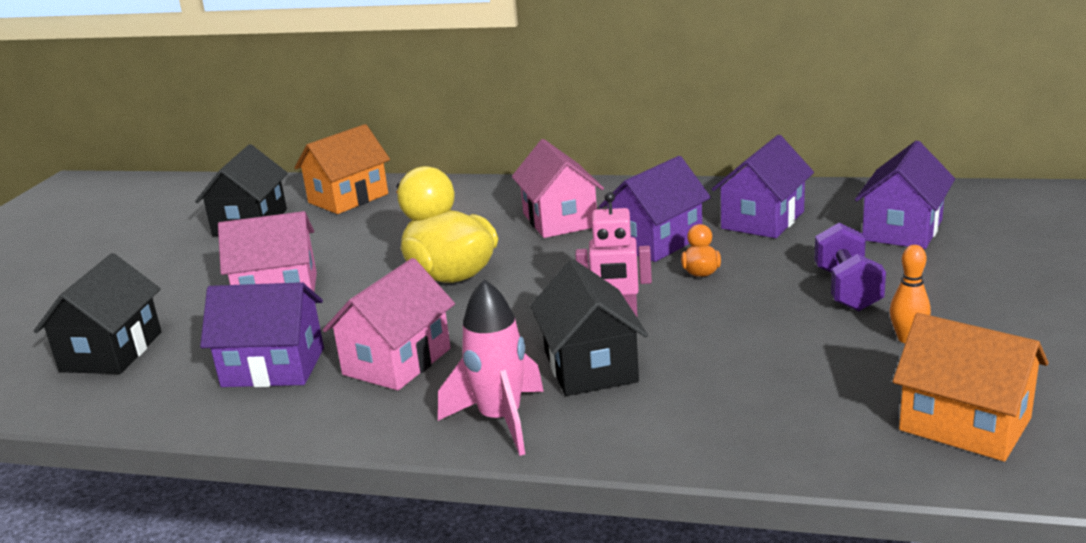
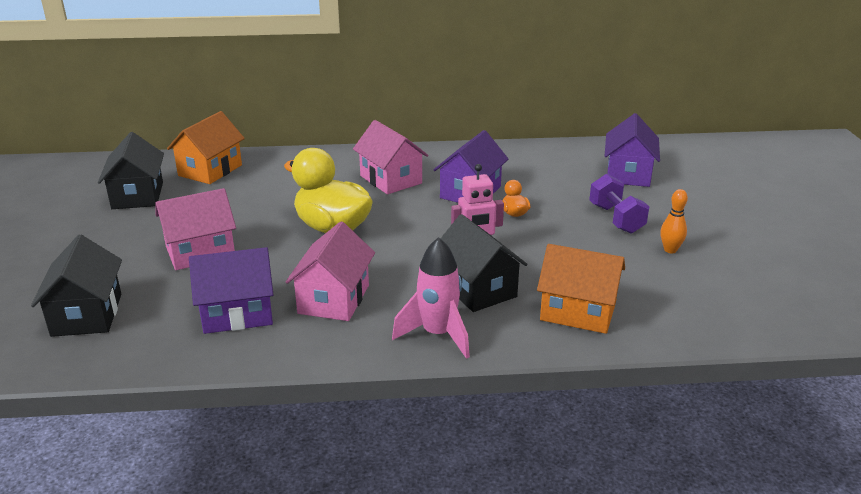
camera: 20 degrees left, 5 degrees up
purple house [712,135,814,238] -> none
orange house [893,313,1048,462] -> orange house moved to [537,244,625,334]

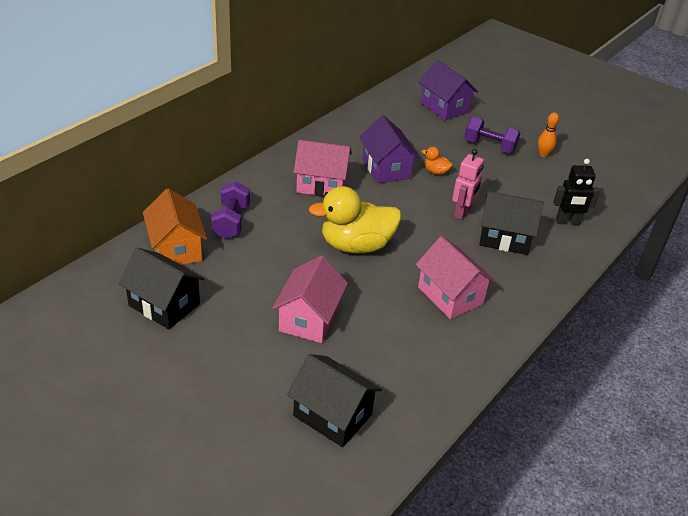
camera: 50 degrees left, 10 degrees up
purple house [189,247,273,334] -> none
pink rocket [392,237,470,359] -> none
orange house [537,244,625,334] -> black robot [553,159,600,225]
none -> purple dumbbell [211,181,250,239]

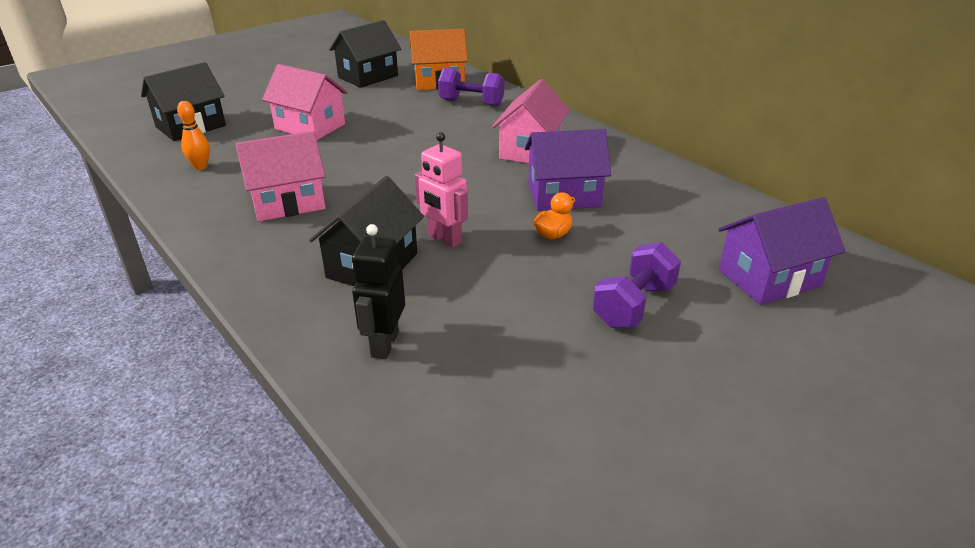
camera: 105 degrees right, 5 degrees down
yellow duck [309,186,401,253] -> none
orange bowling pin [538,113,559,157] -> orange bowling pin moved to [177,101,210,170]

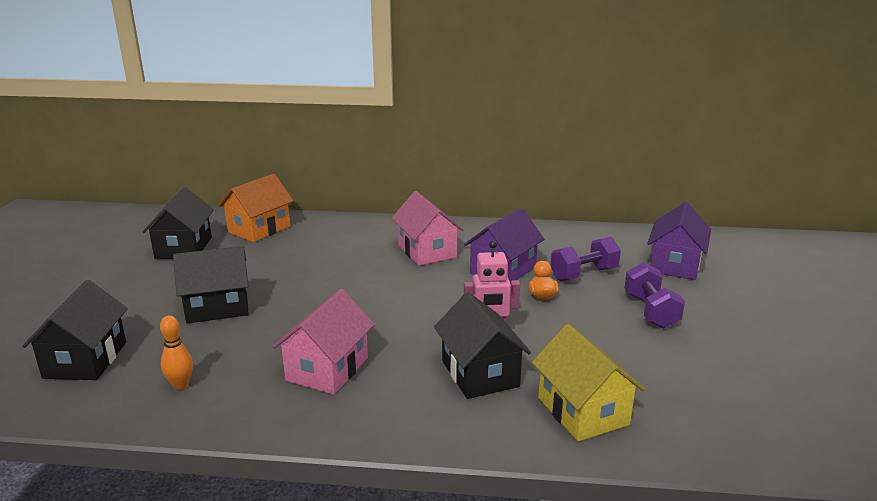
camera: 45 degrees left, 10 degrees down
pink house [262,64,348,140] -> black house [173,246,249,323]
black robot [352,224,405,359] -> yellow house [532,324,645,442]
purple dumbbell [438,68,504,106] -> purple dumbbell moved to [551,237,621,281]

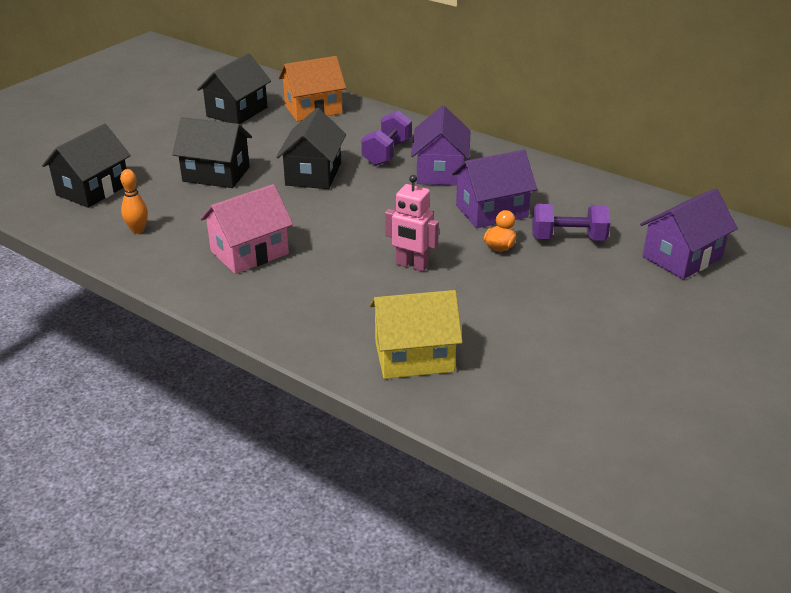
camera: 30 degrees right, 10 degrees up
pink house [392,191,464,266] -> purple house [411,105,470,186]
black house [434,292,531,399] -> black house moved to [276,108,346,189]
yellow house [532,324,645,442] -> yellow house turned 75 degrees clockwise [370,290,462,379]
purple dumbbell [624,262,685,329] -> purple dumbbell moved to [361,110,412,166]

